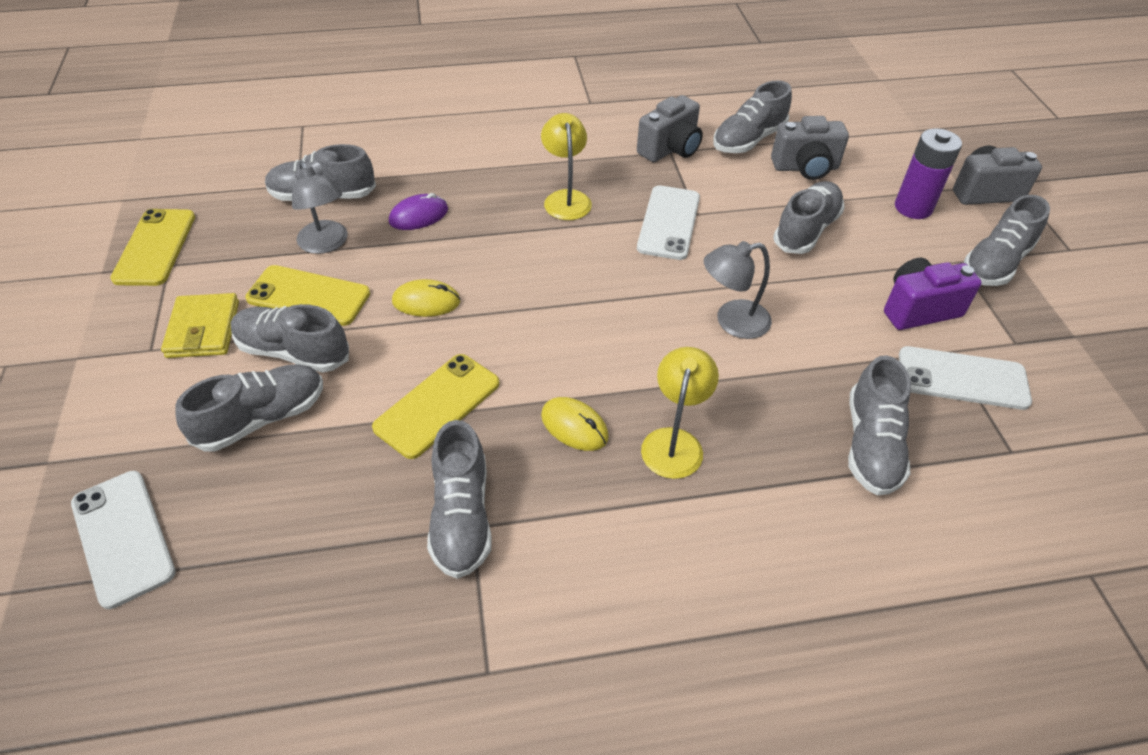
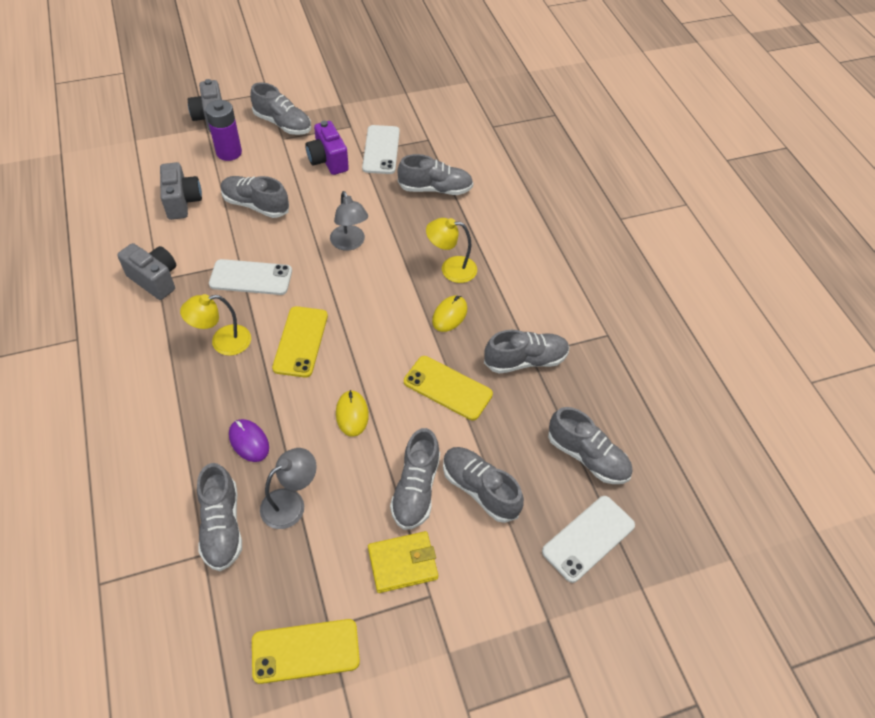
camera: 100 degrees left, 5 degrees up
yellow phone [245,265,370,326] -> yellow phone moved to [272,306,328,378]
grey shoe [713,80,792,153] -> grey shoe moved to [548,407,633,484]

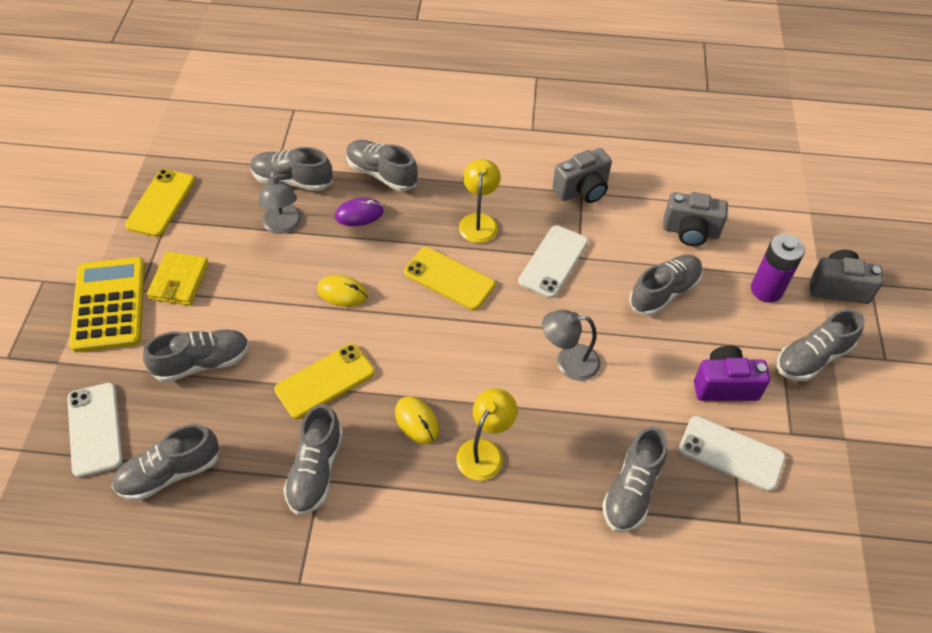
camera: 115 degrees right, 0 degrees up
grey shoe [390,428,440,530] -> grey shoe moved to [346,140,418,191]
none -> yellow calculator [69,257,145,352]

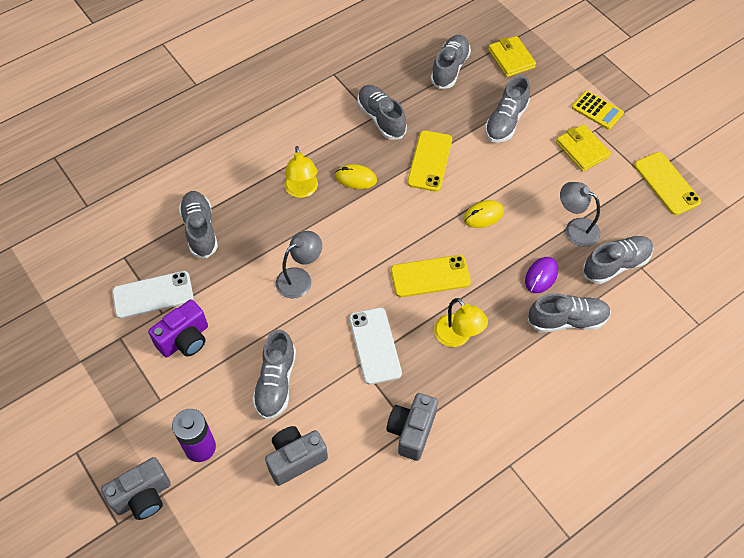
camera: 140 degrees right, 5 degrees up
white phone [67,383,123,478] -> yellow wallet [488,36,536,77]
yellow calculator [69,257,145,352] -> yellow calculator [572,91,624,130], size x0.57
grey shoe [777,309,865,381] -> none

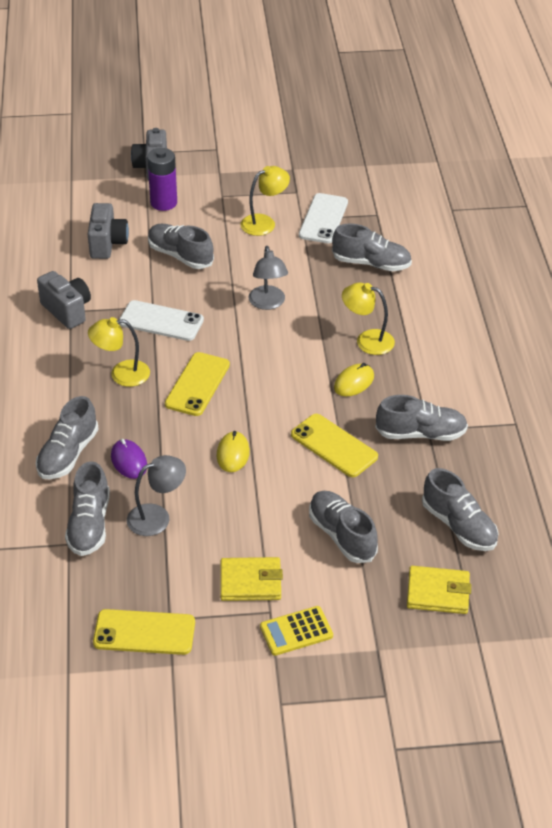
camera: 120 degrees right, 15 degrees down
purple camera [148,299,208,357] -> yellow lamp [240,166,290,236]

